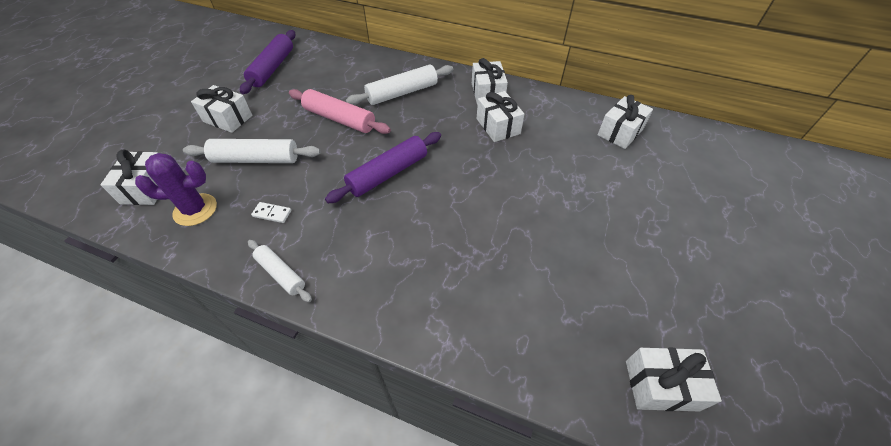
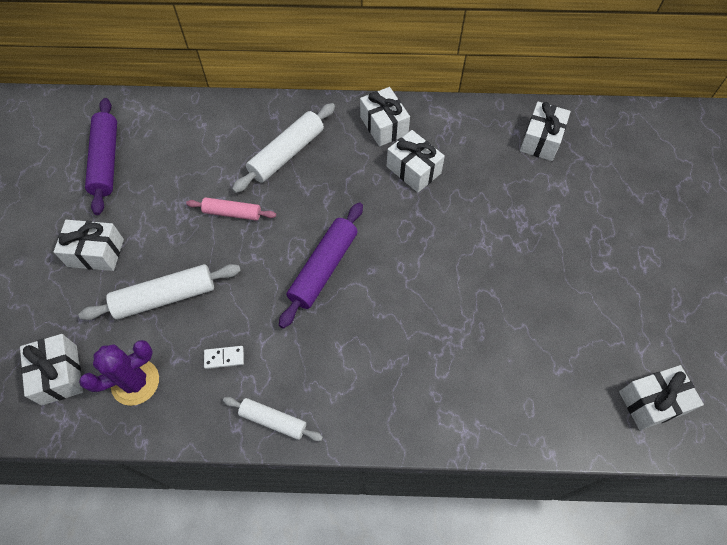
camera: 20 degrees left, 10 degrees up
pink rolling pin [289,89,391,134] -> pink rolling pin [186,198,276,221], size x0.62

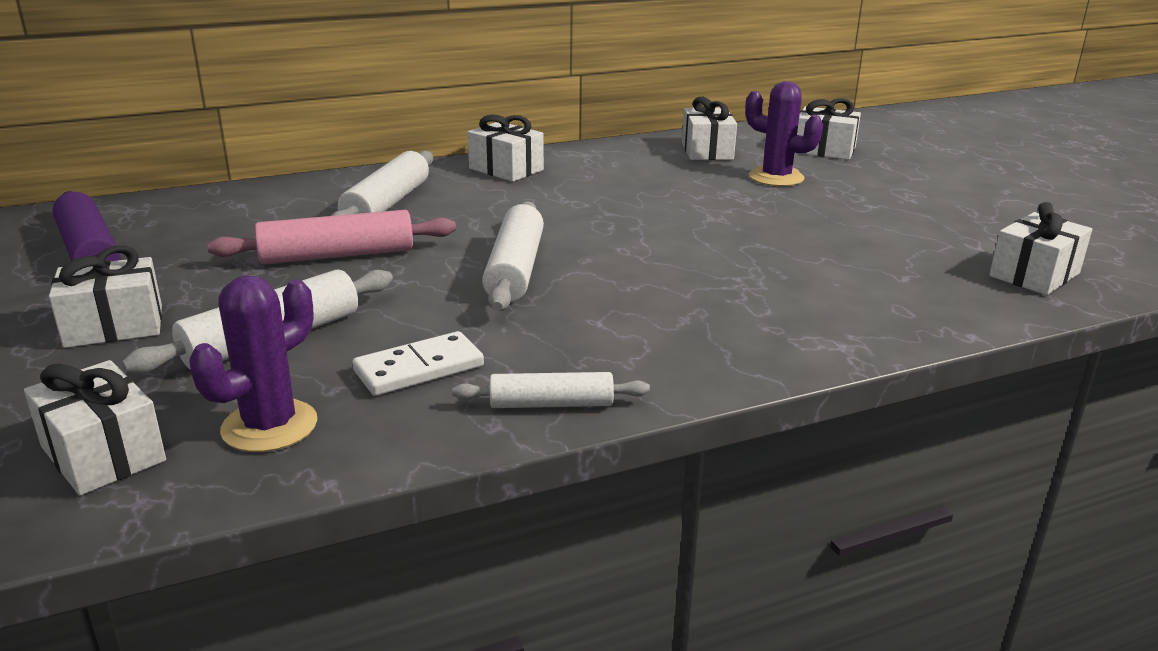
camera: 25 degrees left, 35 degrees down
pink rolling pin [186,198,276,221] -> pink rolling pin [207,210,456,264], size x1.62
white domino [204,346,244,369] -> white domino [352,331,484,396], size x1.69
purple rolling pin [279,202,363,329] -> white rolling pin [482,201,544,311]
white gift [387,130,445,193] -> white gift moved to [797,98,861,160]
none -> purple cactus [745,81,823,187]

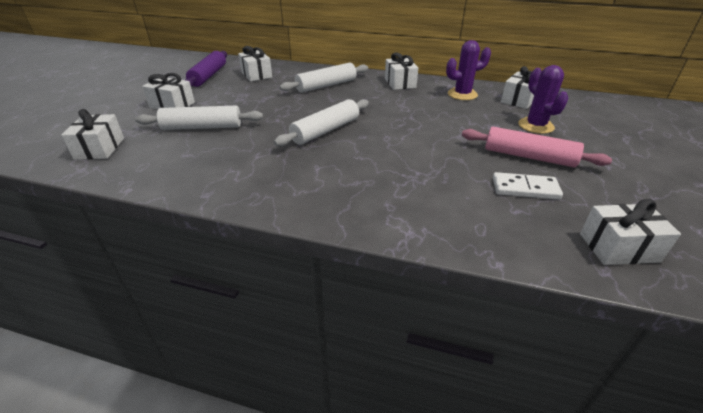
camera: 40 degrees right, 10 degrees up
purple cactus [190,275,318,452] -> purple cactus moved to [446,40,491,100]
pink rolling pin [207,210,456,264] -> pink rolling pin moved to [462,127,612,167]
white domino [352,331,484,396] -> white domino moved to [493,172,563,200]
white rolling pin [452,372,650,408] -> none
white gift [797,98,861,160] -> white gift moved to [238,46,272,82]

